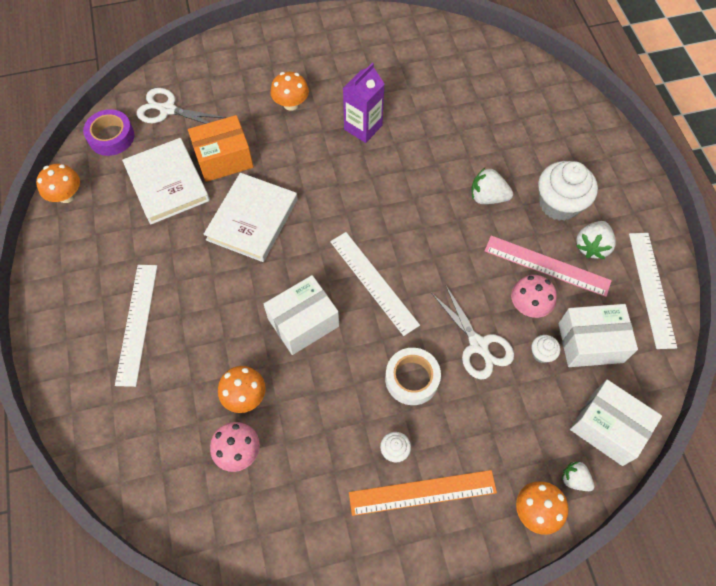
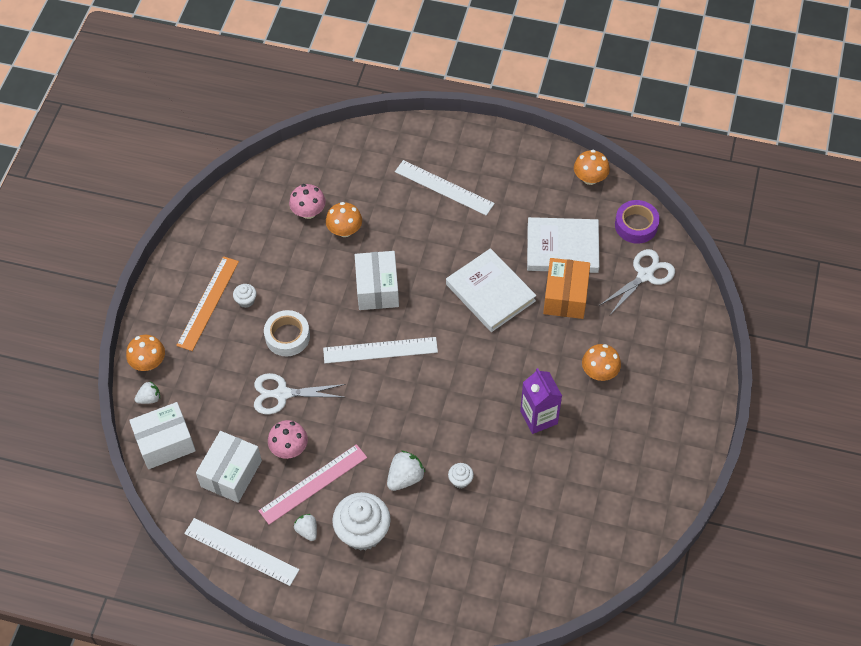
camera: 120 degrees right, 5 degrees down
white cupcake [531,335,561,363] -> white cupcake moved to [448,463,474,489]
white strawberry [576,221,616,259] -> white strawberry [294,514,317,541], size x0.65

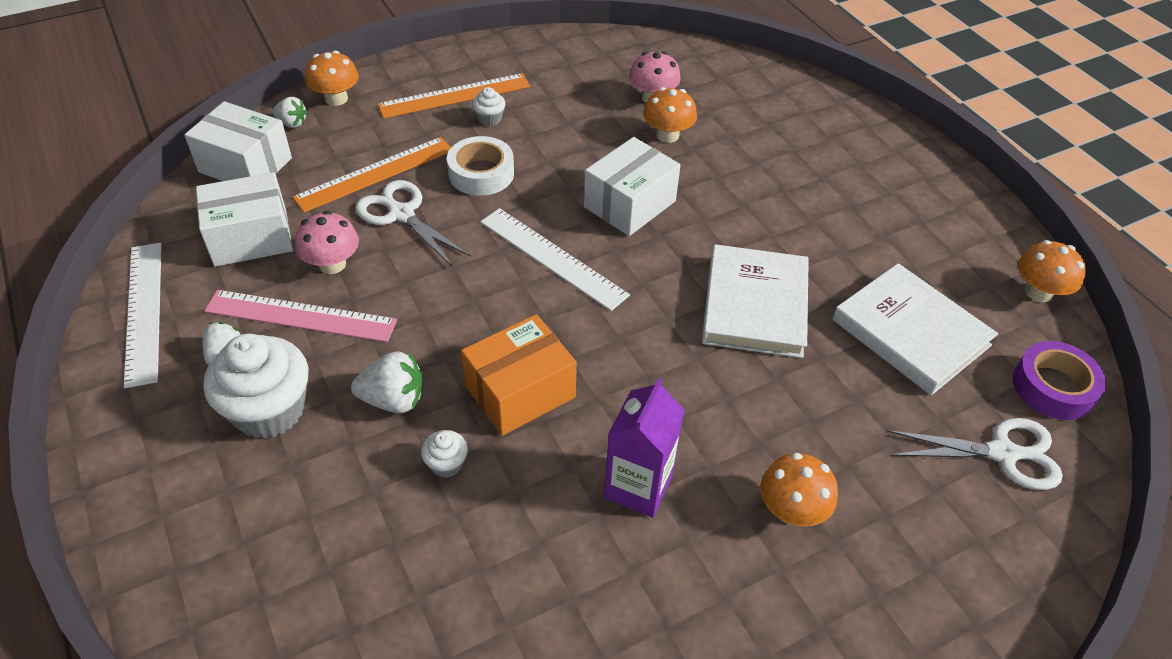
camera: 45 degrees right, 10 degrees down
white ruler [395,160,495,216] -> none
orange box [543,258,590,319] -> orange box moved to [461,314,577,436]
none -> orange ruler [292,137,451,213]

